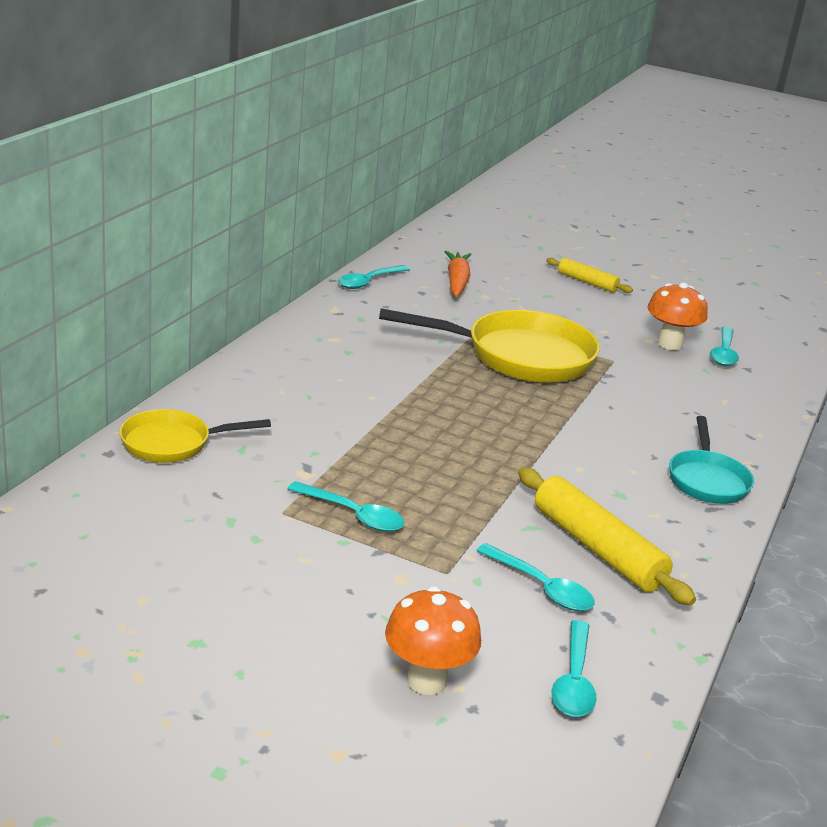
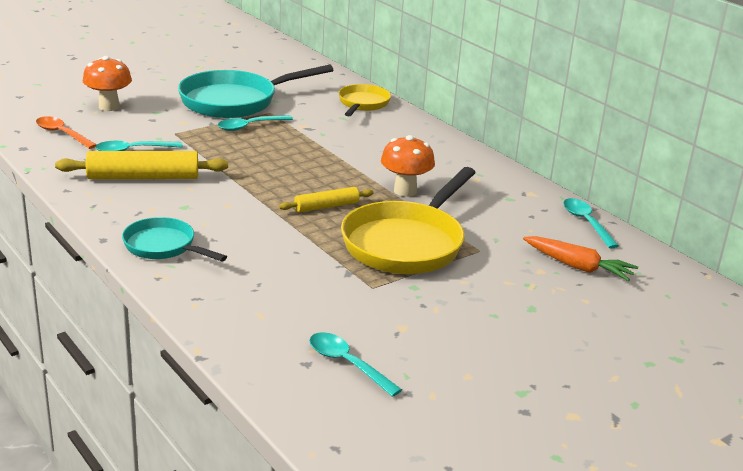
camera: 120 degrees right, 0 degrees up
yellow rolling pin [546,258,633,293] -> yellow rolling pin moved to [279,187,374,212]
turquoise spoon [551,620,597,717] -> orange spoon [36,116,97,149]
orange mushroom [647,282,708,350] -> orange mushroom moved to [381,135,435,197]
none -> turquoise pan [178,65,333,118]

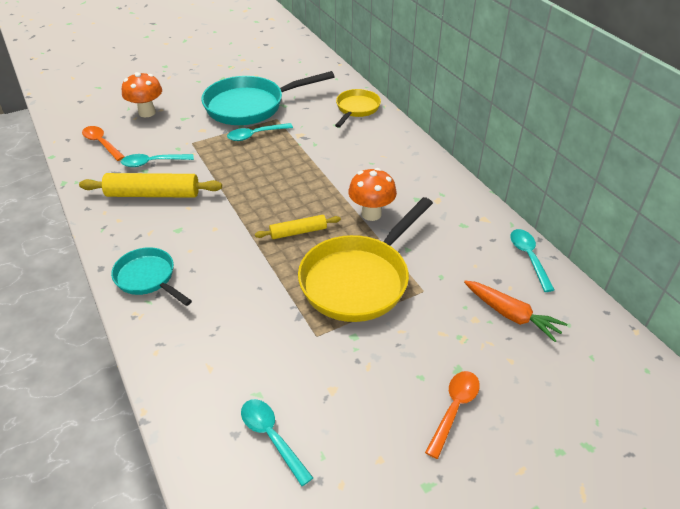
camera: 10 degrees right, 15 degrees up
none -> orange spoon [425,371,480,459]

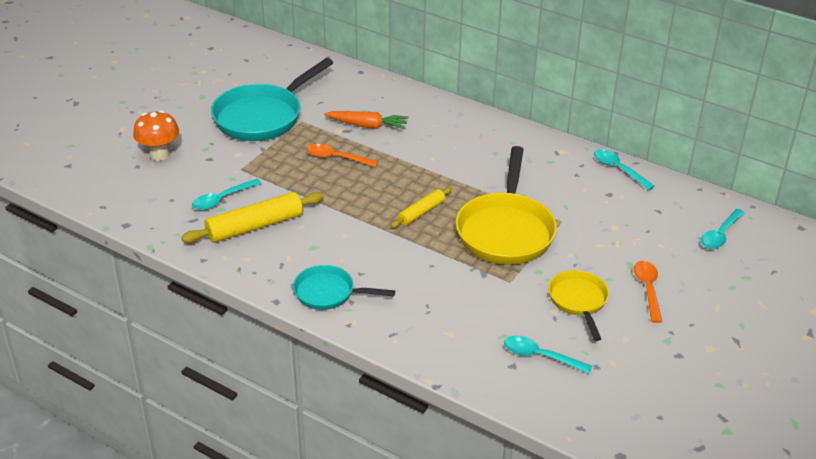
camera: 30 degrees left, 5 degrees down
orange spoon [82,126,125,161] -> orange spoon moved to [307,144,378,167]
turquoise spoon [227,123,293,141] -> turquoise spoon moved to [701,209,745,249]
yellow pan [335,89,381,128] -> yellow pan moved to [548,270,609,341]
orange mushroom [348,168,397,221] -> none
orange carrot [464,280,568,342] -> orange carrot moved to [324,111,408,129]

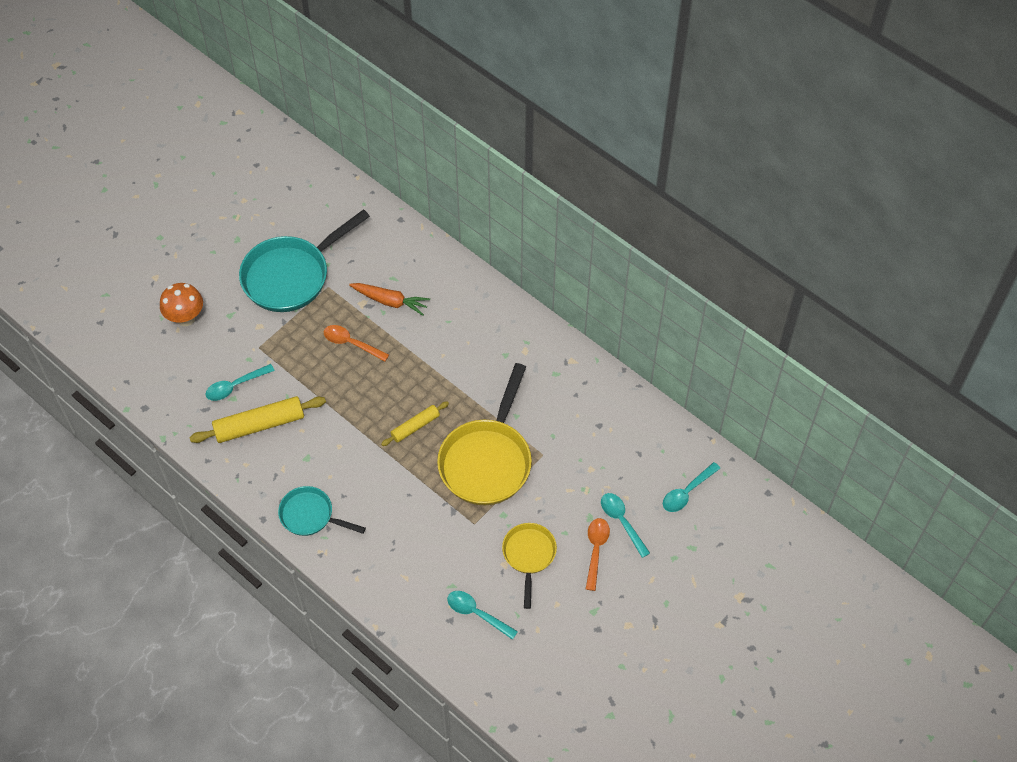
camera: 10 degrees right, 20 degrees up
turquoise spoon [594,149,655,190] -> turquoise spoon moved to [601,493,650,558]

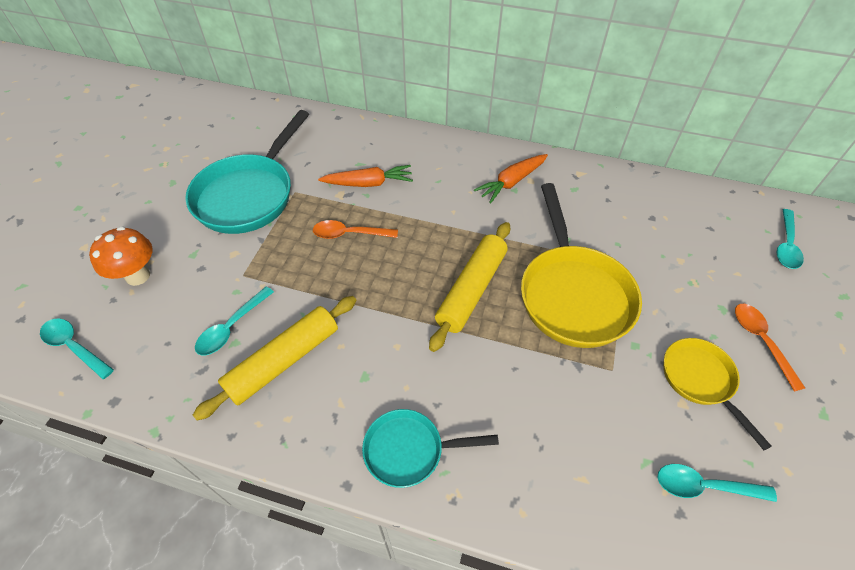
camera: 25 degrees left, 5 degrees down
yellow rolling pin [381,401,449,446] -> yellow rolling pin [429,222,510,352], size x1.72
turquoise spoon [601,493,650,558] -> turquoise spoon moved to [40,319,114,379]
none -> orange carrot [474,154,548,204]

